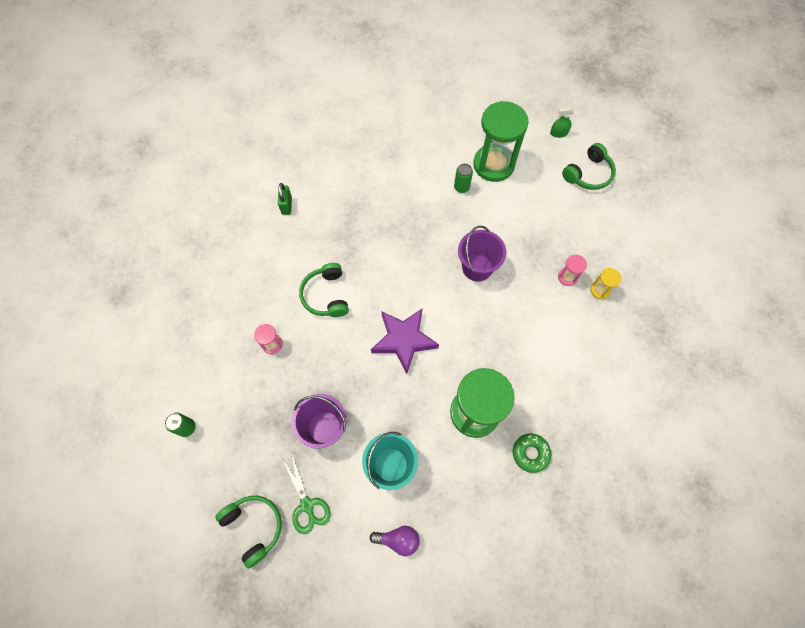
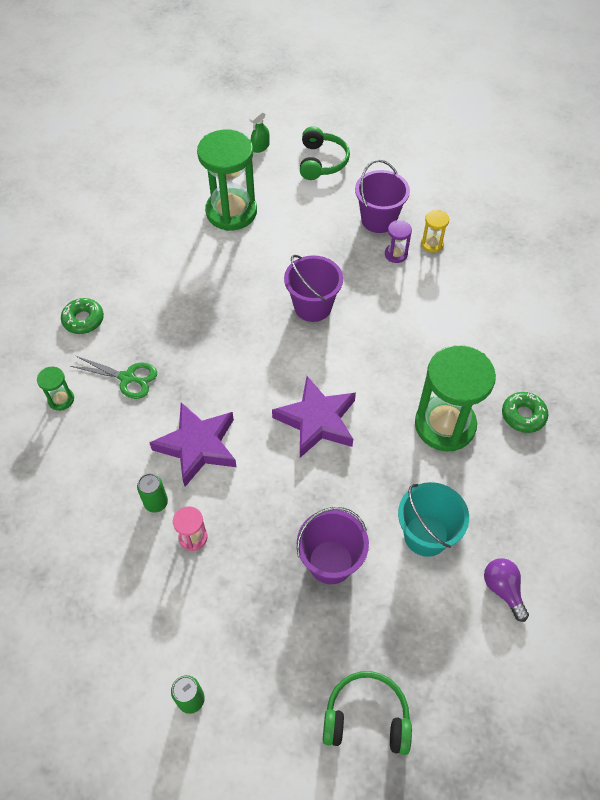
camera: 45 degrees left, 10 degrees down
green padlock [278,183,292,215] -> green hourglass [37,367,74,411]
green scissors [282,455,331,534] -> green scissors moved to [70,356,157,399]
green headphones [299,263,349,317] -> purple star [149,402,237,487]
purple light bulb [370,526,420,556] -> purple light bulb turned 75 degrees counterclockwise [484,558,529,622]
green can [454,164,473,193] -> green can moved to [137,474,168,513]
pink hourglass [558,255,587,286] -> purple hourglass [385,220,412,263]
none -> green donut [61,298,104,334]
none -> purple bucket [355,160,410,233]

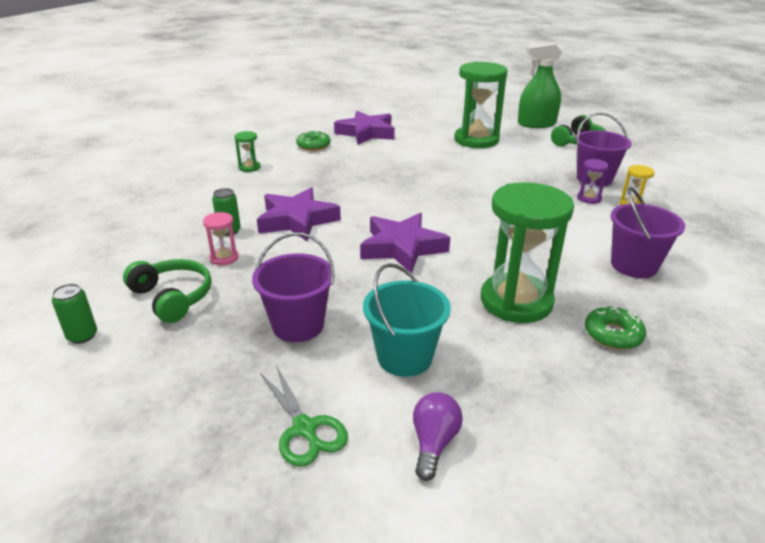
camera: 40 degrees right, 25 degrees down
green scissors [70,356,157,399] -> green scissors moved to [260,365,348,467]
green spray bottle [250,111,270,153] -> green spray bottle [518,43,562,128], size x2.13
purple bucket [284,255,343,322] -> purple bucket moved to [610,187,685,278]
green headphones [323,671,412,755] -> green headphones moved to [123,259,211,323]
none -> purple star [334,111,395,145]

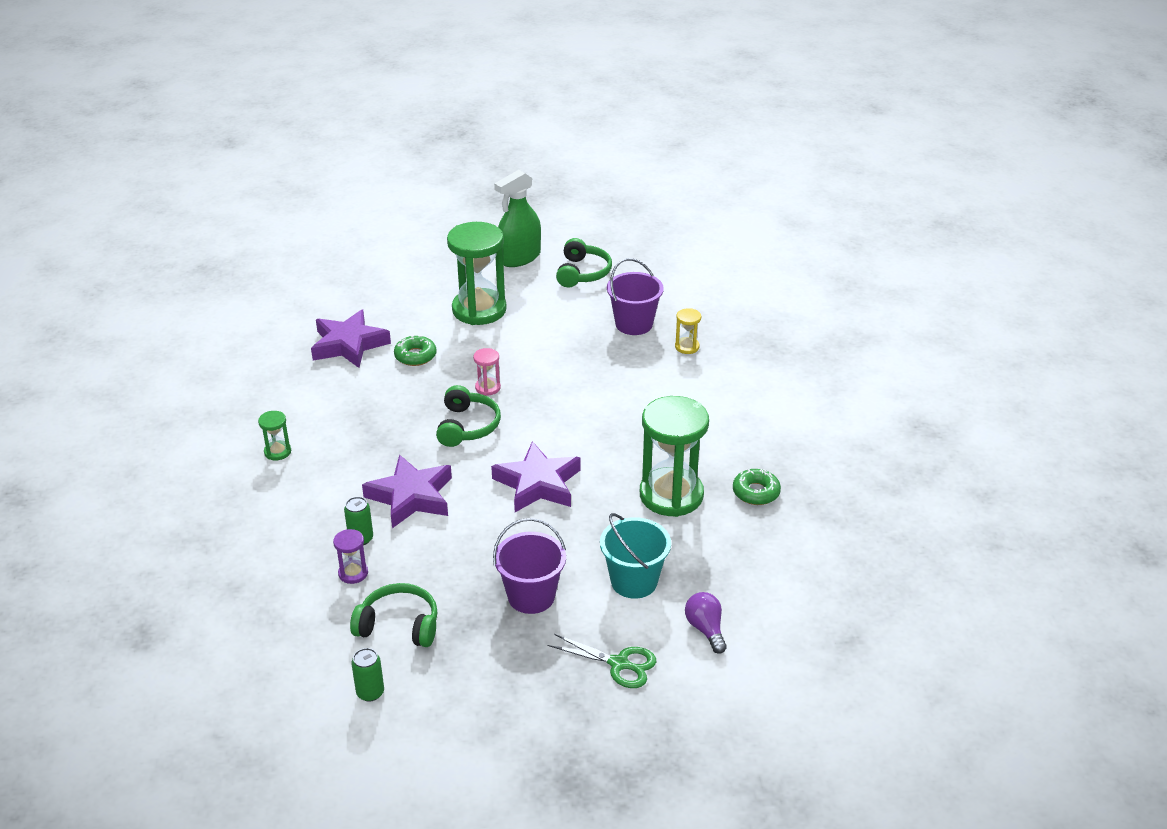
camera: 35 degrees left, 5 degrees up
pink hourglass [203,212,239,266] -> pink hourglass moved to [473,348,501,396]
green donut [296,131,331,151] -> green donut moved to [394,335,437,366]
purple hourglass [577,159,610,204] -> purple hourglass moved to [333,529,368,584]
purple bucket [610,187,685,278] -> none
none -> green headphones [436,385,501,447]

